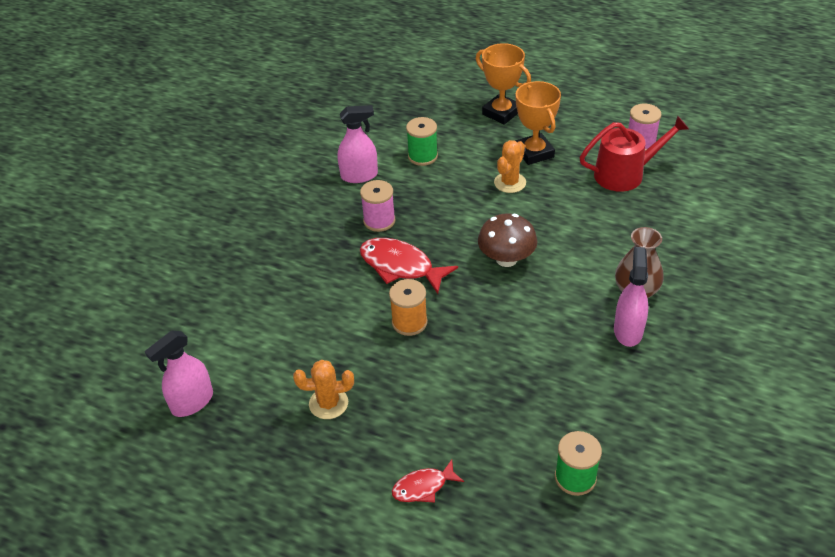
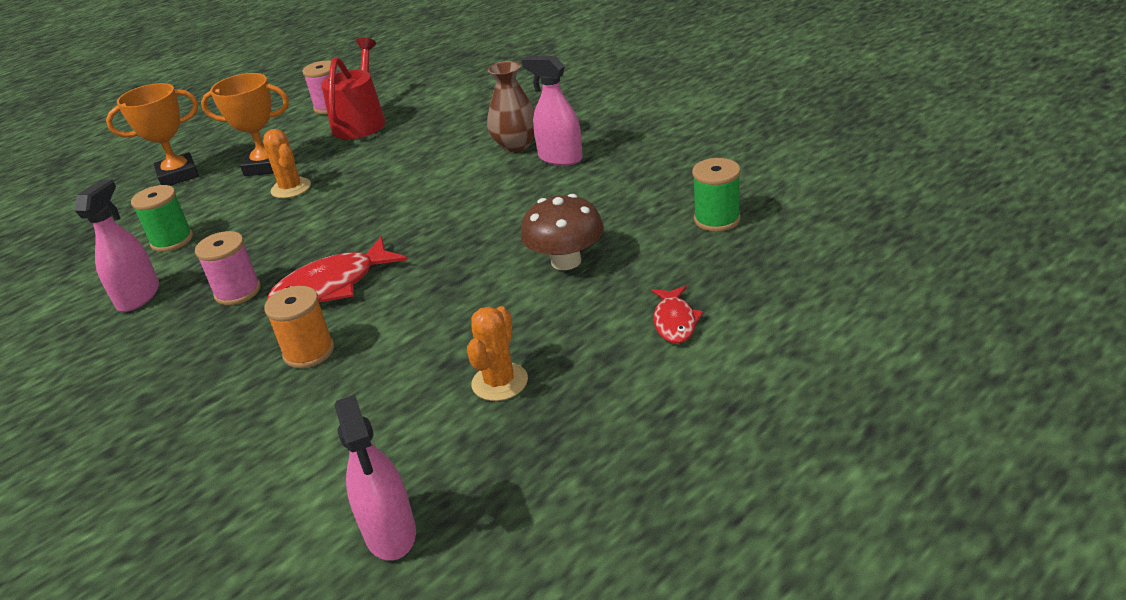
camera: 65 degrees left, 10 degrees down
orange spool [389,279,428,336] -> orange spool moved to [264,286,334,368]
brown mushroom [478,213,537,267] -> brown mushroom moved to [521,194,604,270]

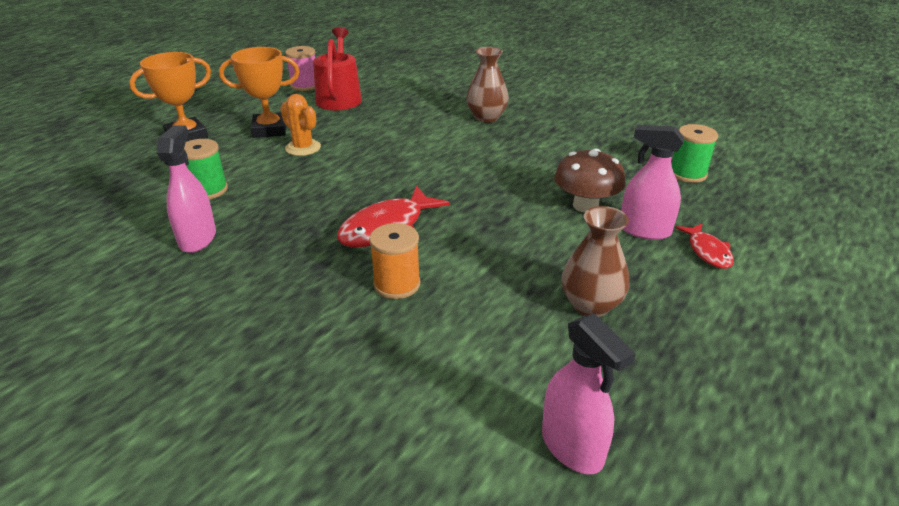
camera: 15 degrees left, 0 degrees up
pink spool [195,231,261,305] -> none
orange cactus [467,306,528,401] -> brown vase [562,206,630,317]
pink spray bottle [522,56,583,166] -> pink spray bottle moved to [621,125,684,240]

